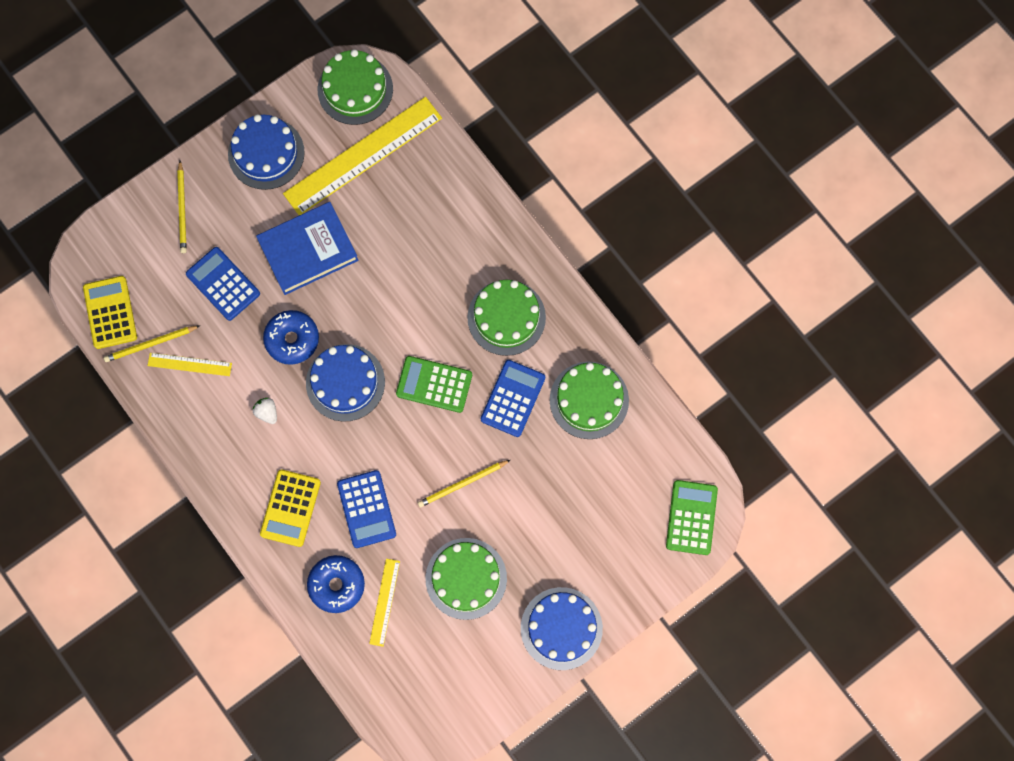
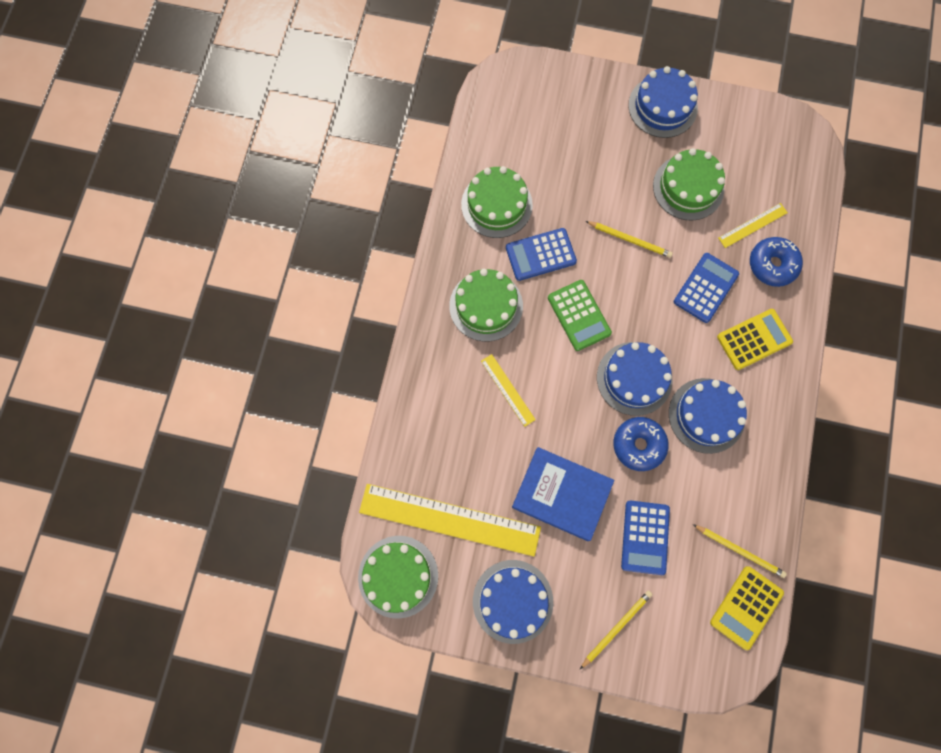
camera: 130 degrees left, 0 degrees up
yellow ruler [147,353,232,376] -> yellow ruler moved to [481,354,536,427]
white strawberry [253,398,277,424] -> blue cake [669,378,747,454]
green calculator [666,480,718,555] -> none

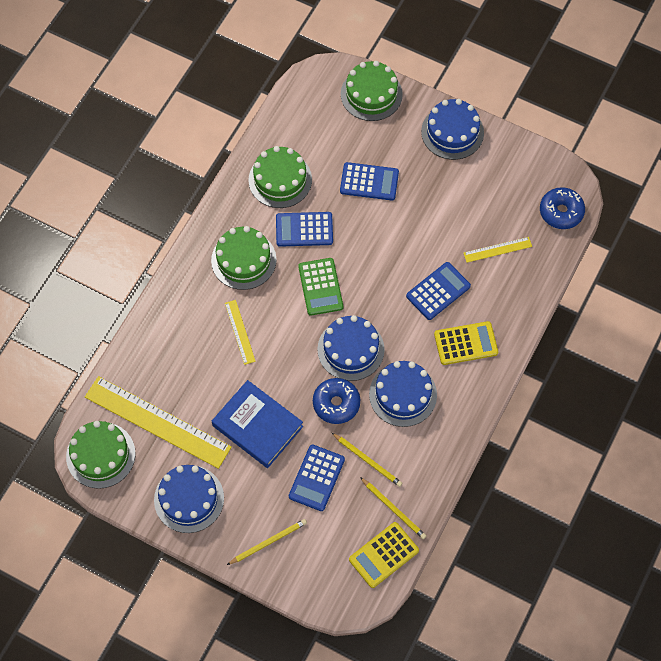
camera: 15 degrees right, 10 degrees down
yellow pencil [586,221,673,258] -> yellow pencil moved to [332,433,402,487]
green cake [653,148,725,220] -> green cake moved to [341,61,403,121]
blue donut [750,237,803,287] -> blue donut moved to [540,187,585,229]
none -> blue calculator [340,162,399,201]

